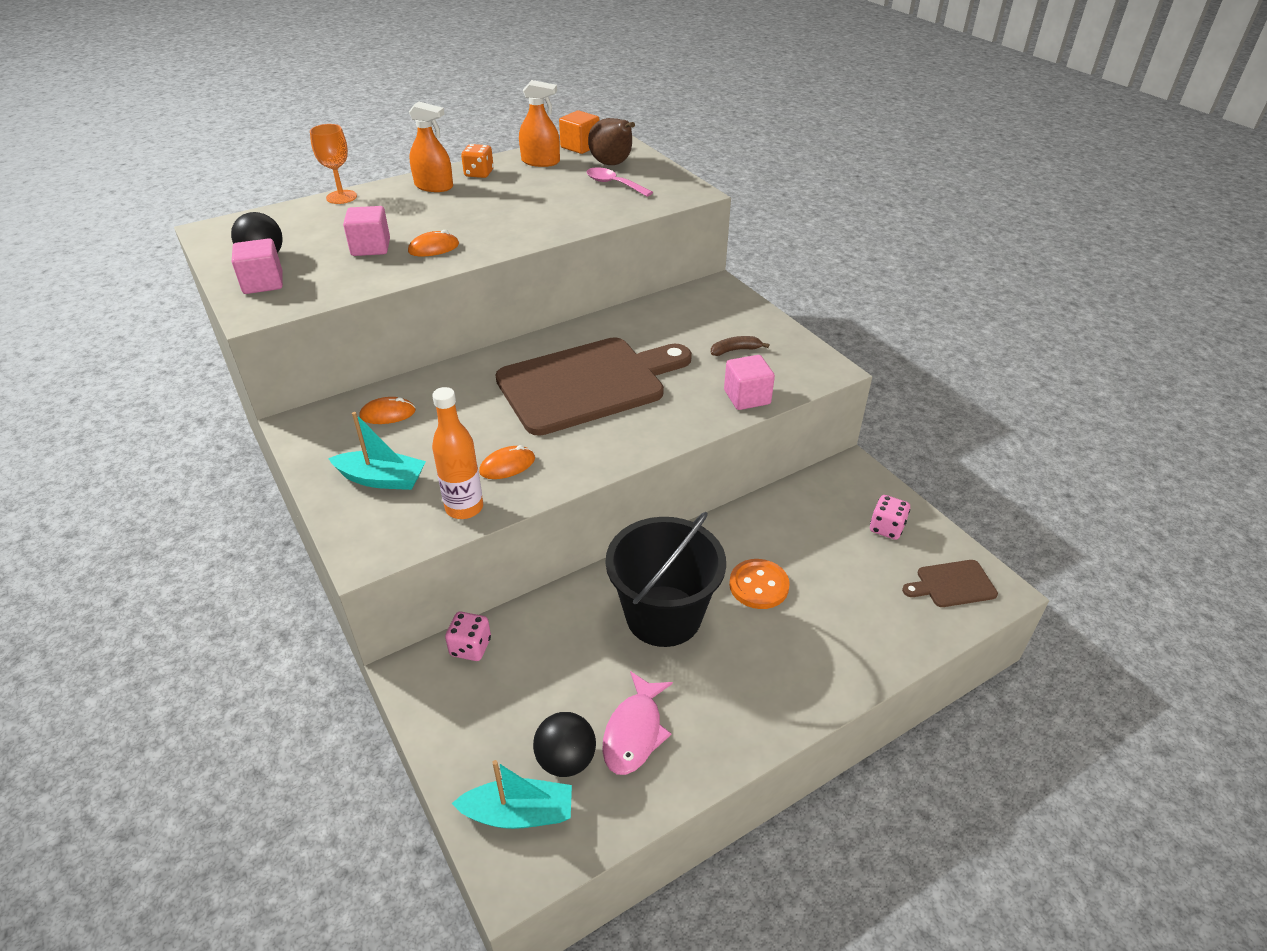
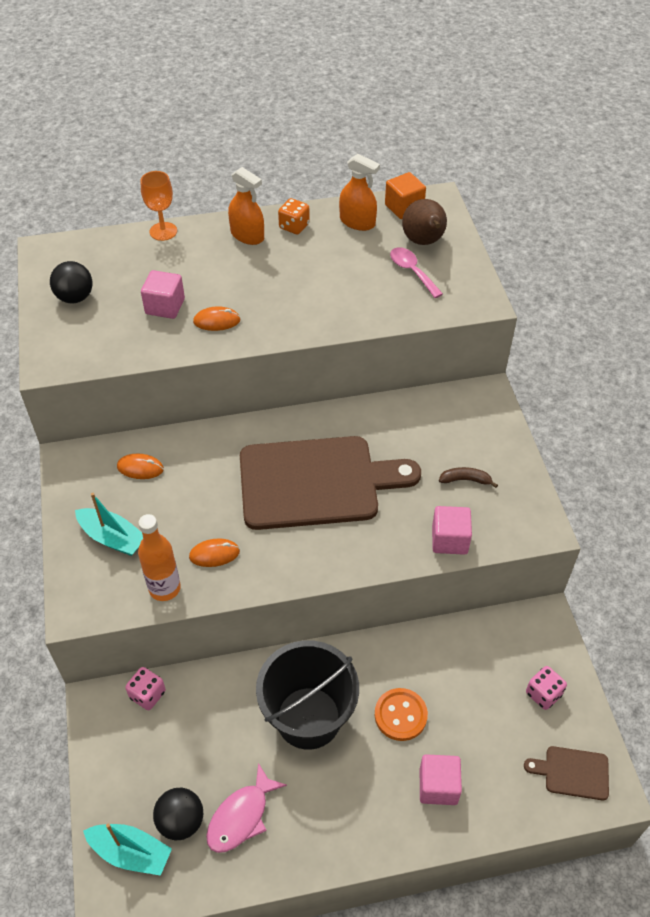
camera: 20 degrees right, 10 degrees up
pink cube [232,238,283,294] -> pink cube moved to [420,754,462,805]

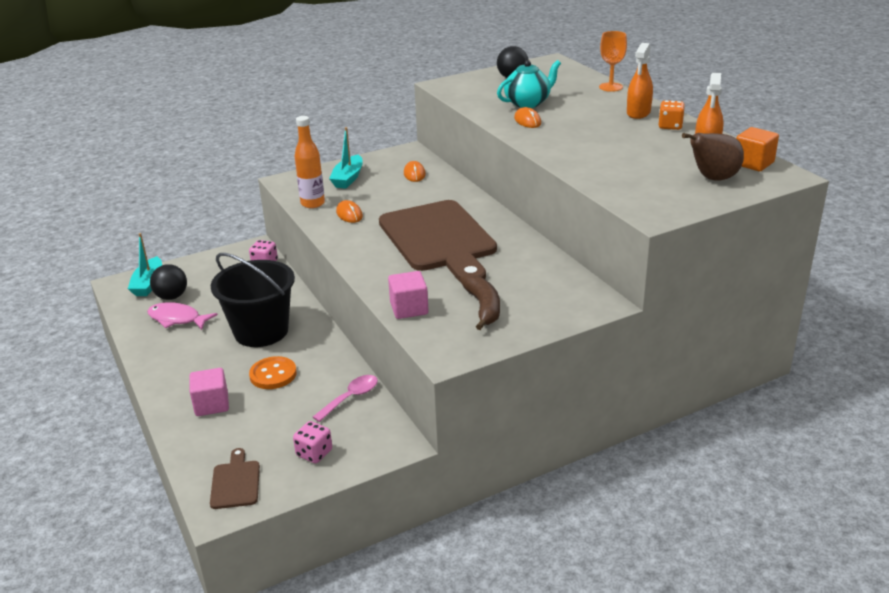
camera: 75 degrees right, 20 degrees down
pink cube [141,270,185,319] -> turquoise teapot [497,60,561,108]
pink spoon [390,247,443,298] -> pink spoon moved to [313,375,378,422]
brown banana [439,467,498,488] -> brown banana [460,274,500,330], size x1.62

